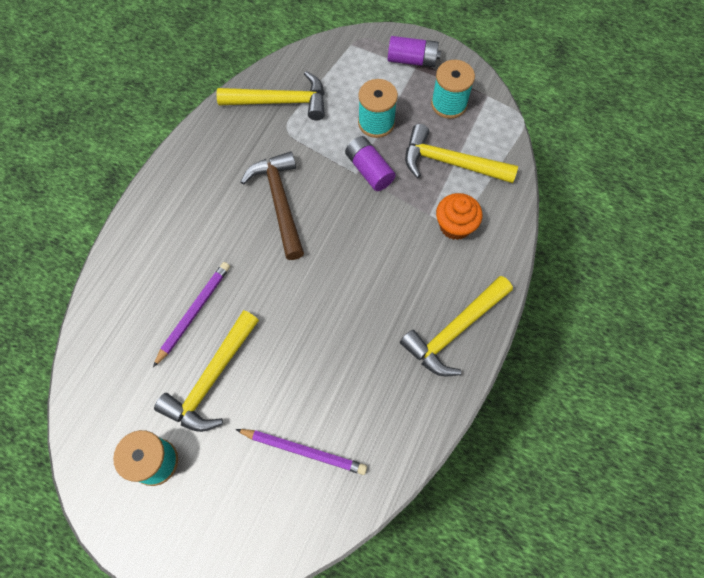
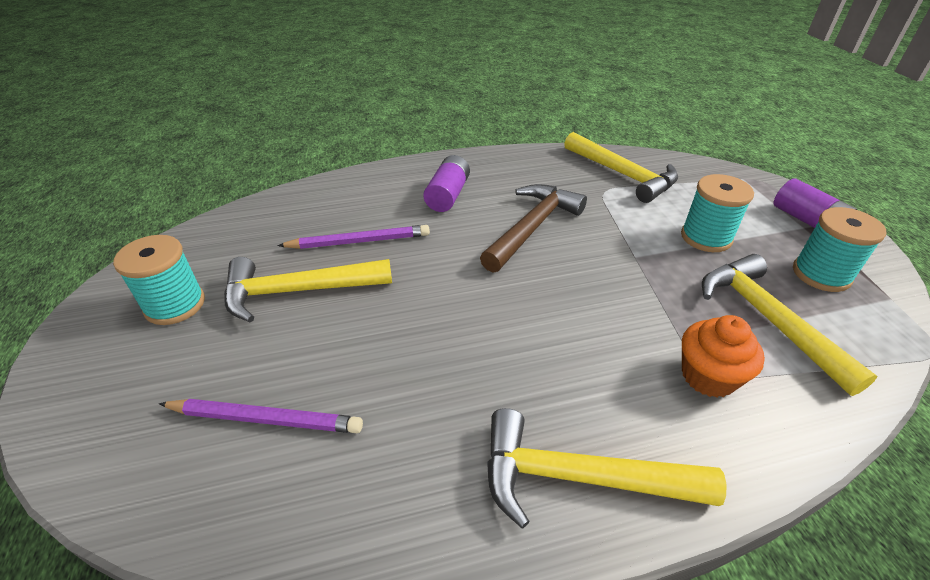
camera: 50 degrees right, 25 degrees down
purple pencil [235,429,367,475] -> purple pencil turned 60 degrees counterclockwise [159,399,363,433]
purple battery [345,136,396,191] -> purple battery moved to [423,155,470,212]

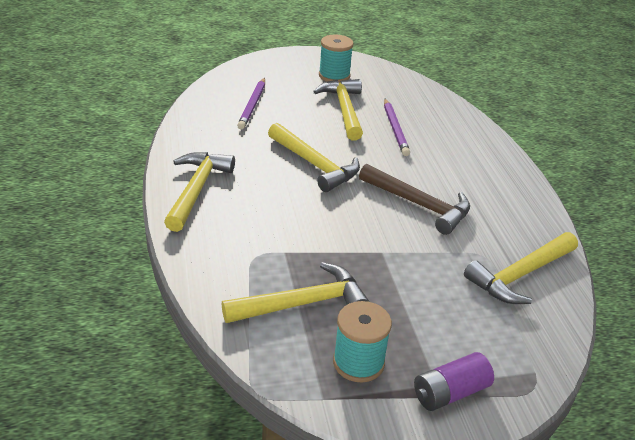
camera: 90 degrees right, 5 degrees down
purple battery [423,155,470,212] -> none
turquoise spool [681,174,754,252] -> none
orange cupcake [682,315,765,398] -> none
none -> yellow hammer [268,123,360,192]

